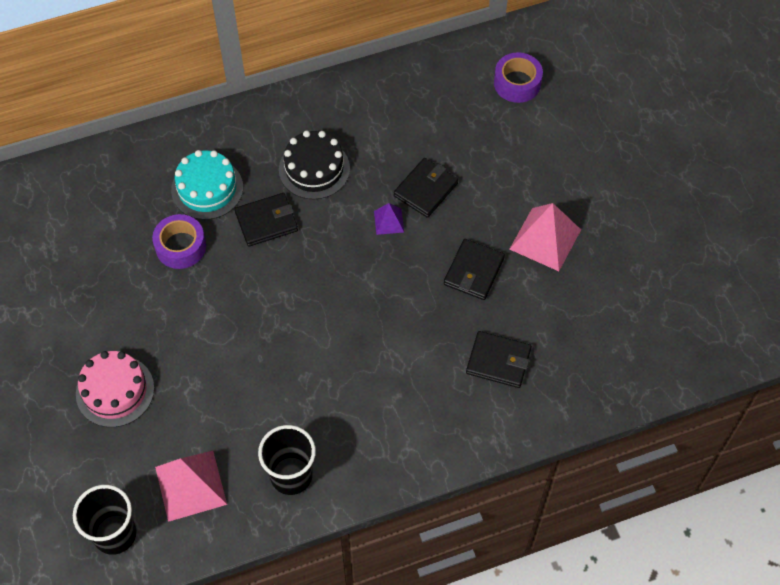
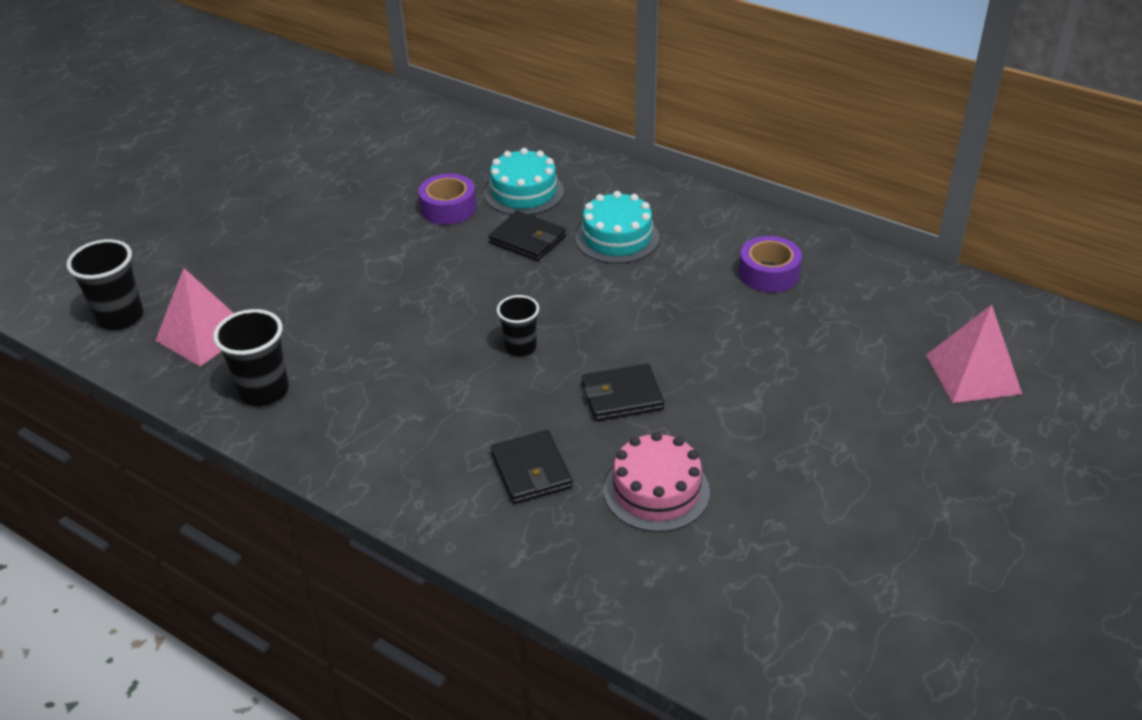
camera: 55 degrees right, 20 degrees down
pink cake [76,351,154,427] -> pink cake moved to [604,432,710,532]
black cake [279,130,350,199] -> turquoise cake [575,191,659,264]
purple pyramid [374,203,404,235] -> none
black wallet [394,158,458,218] -> none
purple tape [494,52,543,103] -> purple tape moved to [739,236,802,293]
pink pyramid [510,203,581,271] -> pink pyramid moved to [926,304,1022,403]
none -> black cup [497,295,539,356]

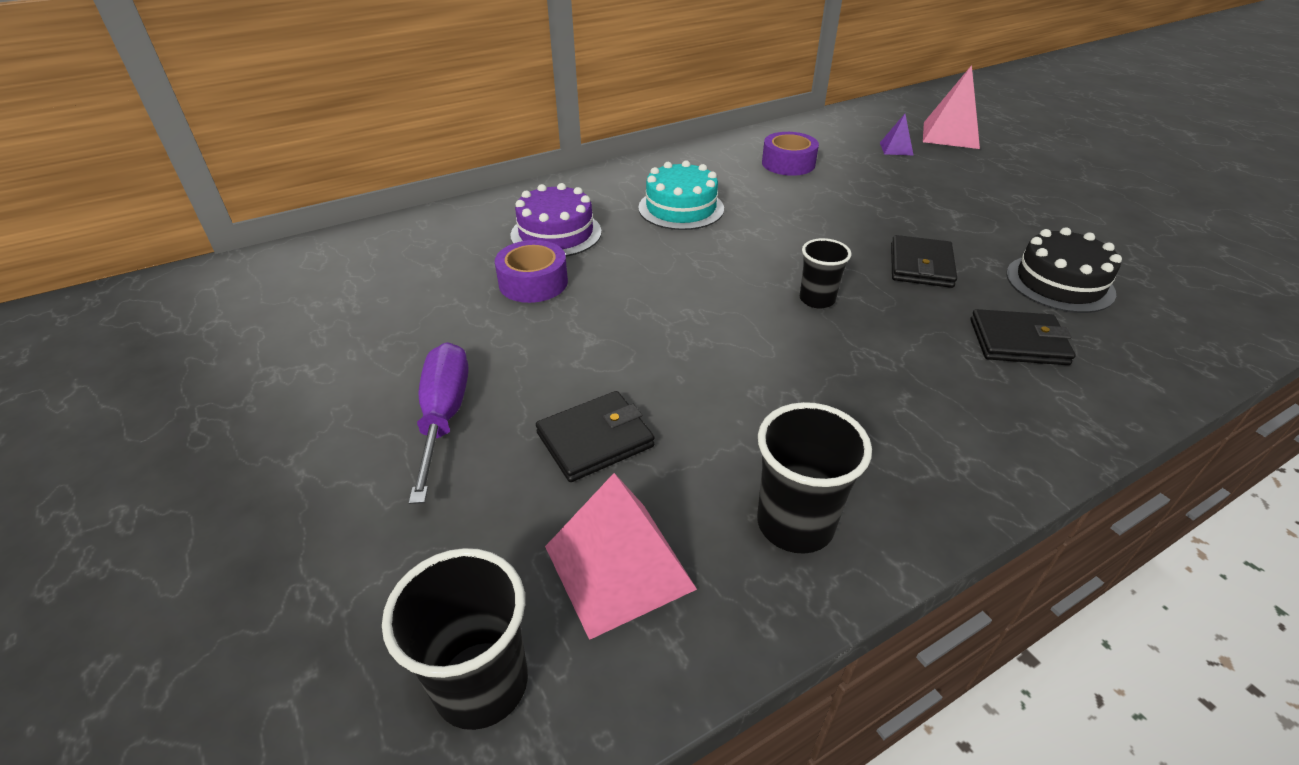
camera: 65 degrees left, 0 degrees up
turquoise cake [484,148,564,215] -> purple cake [510,183,602,257]
black wallet [489,211,566,261] -> black wallet moved to [536,391,655,482]
pink cake [604,432,710,532] -> black cake [1006,227,1122,313]
none -> purple screwdriver [409,342,469,504]
none -> purple pyramid [880,114,913,155]

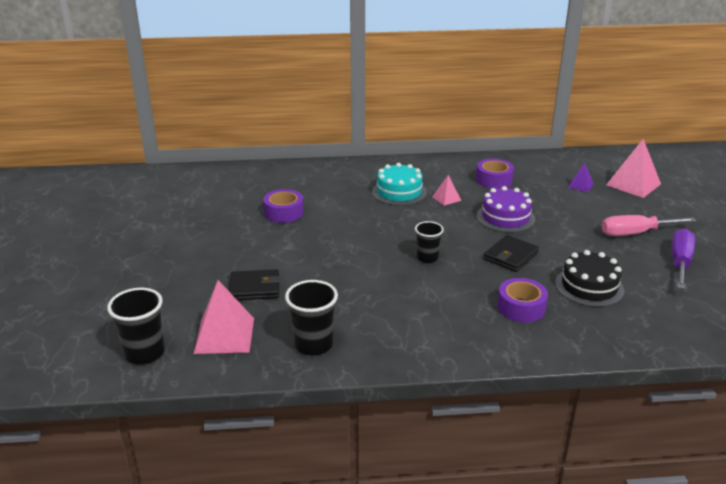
camera: 25 degrees right, 10 degrees down
purple screwdriver [409,342,469,504] -> purple screwdriver moved to [671,228,695,289]
purple cake [510,183,602,257] -> purple cake moved to [477,186,535,233]
black wallet [970,309,1076,365] -> purple tape [497,278,548,322]
none -> pink pyramid [432,175,462,206]
none -> pink screwdriver [602,215,696,236]

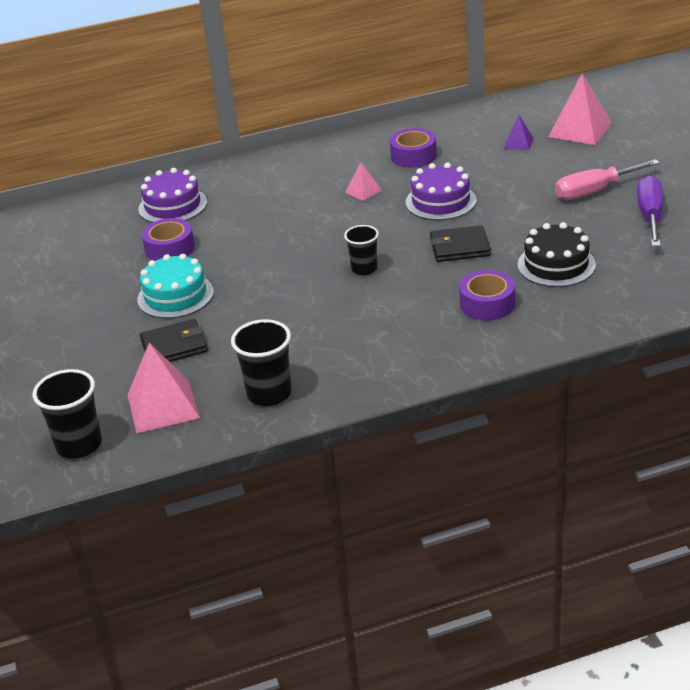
camera: 10 degrees left, 5 degrees up
turquoise cake [372,163,427,206] -> turquoise cake moved to [137,254,214,319]
black wallet [484,235,539,272] -> black wallet turned 60 degrees clockwise [430,225,491,262]
none -> purple cake [138,168,207,223]

